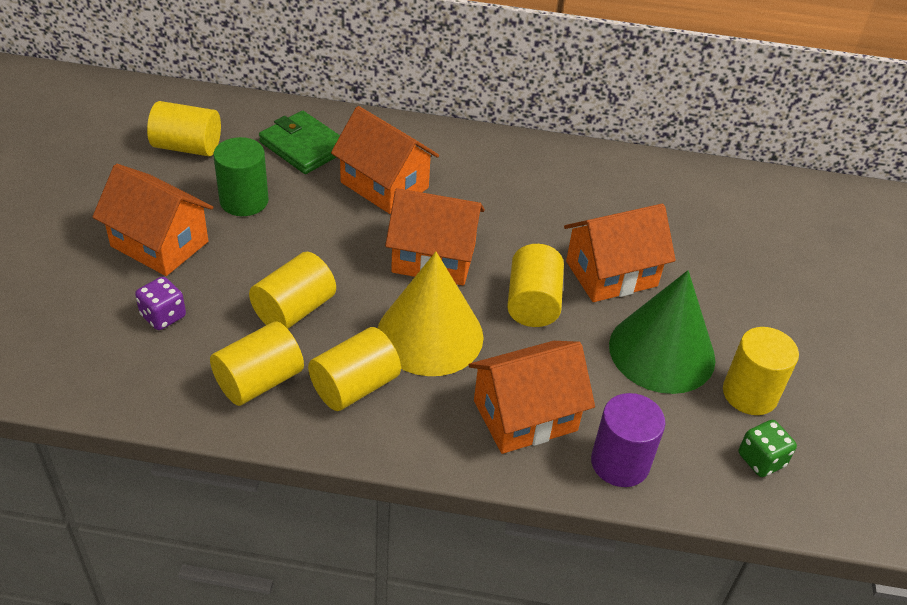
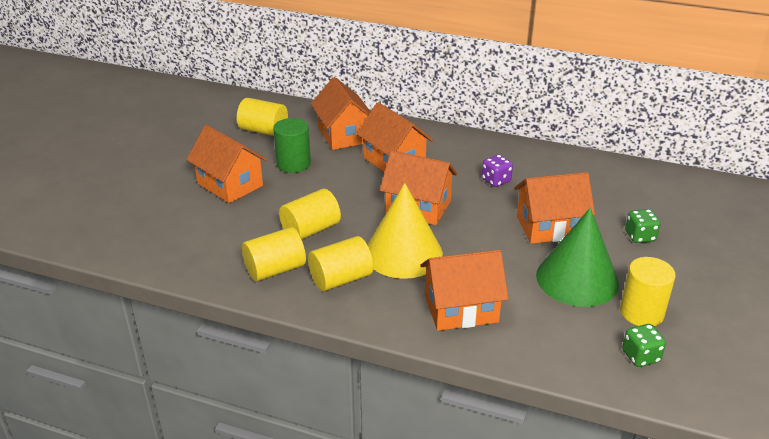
camera: 15 degrees right, 10 degrees down
purple dice [135,277,186,330] -> purple dice moved to [482,155,513,187]
green wallet [259,111,340,174] -> orange house [311,77,371,150]
yellow cylinder [507,244,564,327] -> none
purple cylinder [591,393,665,487] -> none
none -> green dice [625,209,661,243]

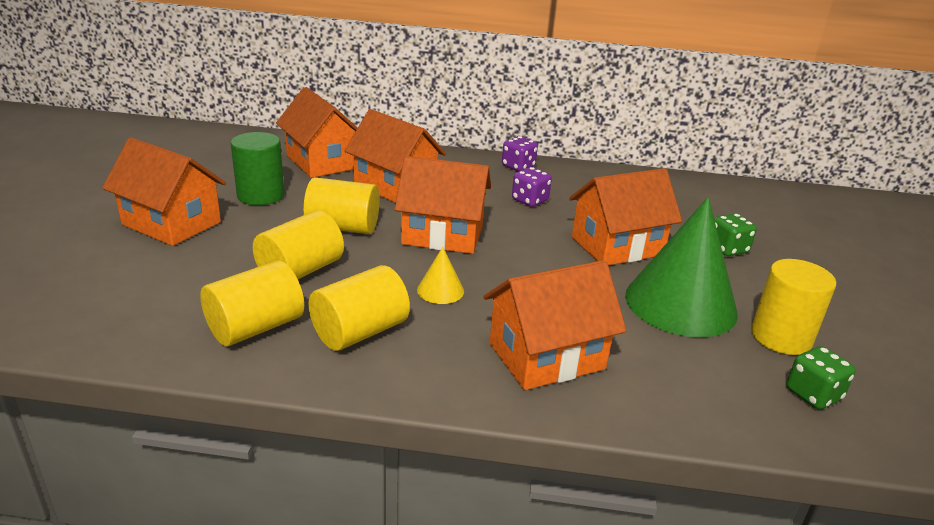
camera: 15 degrees left, 5 degrees down
yellow cylinder [237,98,288,136] -> yellow cylinder moved to [304,177,379,234]
yellow cone [367,183,443,279] -> yellow cone [417,247,464,304], size x0.43
none -> purple dice [502,136,538,172]

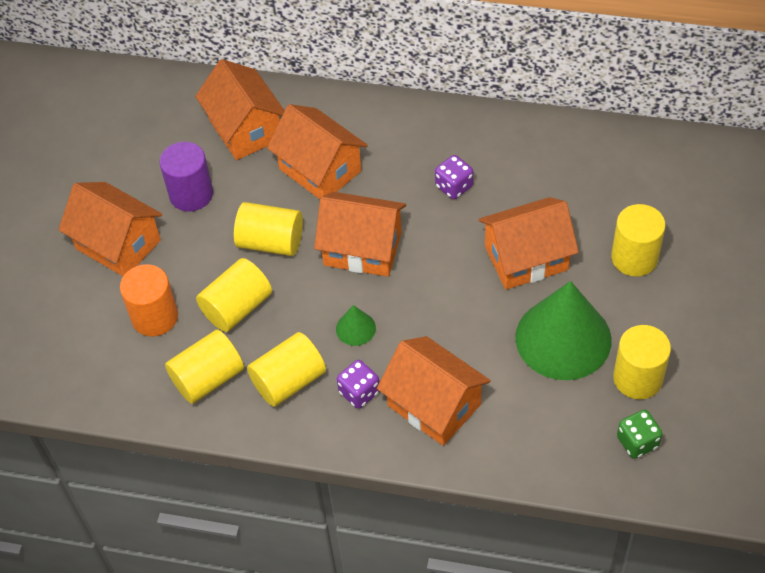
camera: 10 degrees right, 25 degrees up
green cylinder [231,132,284,205] -> purple cylinder [160,142,213,212]
yellow cone [417,247,464,304] -> green cone [336,305,376,346]
orange house [483,260,627,390] -> orange house turned 60 degrees clockwise [377,336,491,446]
purple dice [502,136,538,172] -> purple dice moved to [337,360,379,409]
green dice [714,213,757,256] -> yellow cylinder [611,204,666,277]
none -> orange cylinder [120,264,178,337]

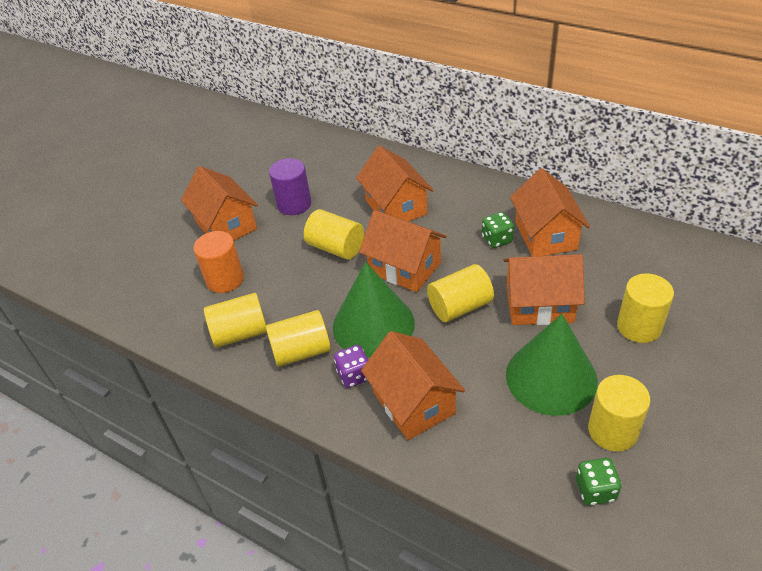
camera: 20 degrees right, 10 degrees down
orange house [195,59,285,160] -> orange house moved to [510,168,590,257]
yellow cylinder [196,258,272,332] -> yellow cylinder moved to [427,264,494,322]
green cone [336,305,376,346] -> green cone [333,262,415,358], size x2.35
purple dice [435,155,473,199] -> green dice [482,212,514,248]

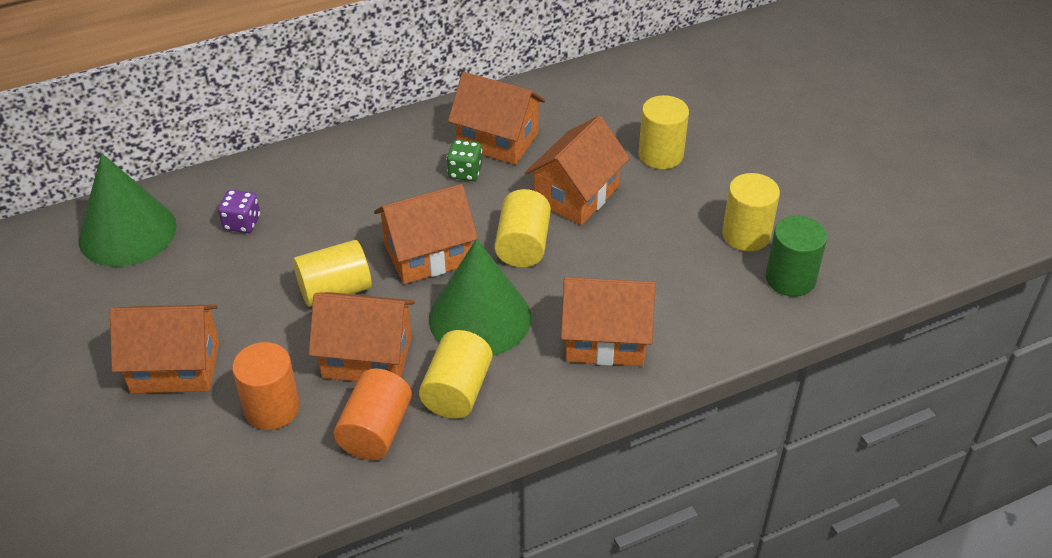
camera: 60 degrees left, 0 degrees up
yellow cylinder [204,293,267,348] -> orange cylinder [334,368,412,460]
purple cylinder [269,158,311,215] -> none
purple dice [334,345,368,388] -> purple dice moved to [218,190,260,233]
orange house [356,146,434,222] -> orange house moved to [309,292,415,381]
green cone [506,314,598,416] -> green cone moved to [78,153,177,267]
green dice [576,458,621,506] -> green cylinder [766,216,827,297]

